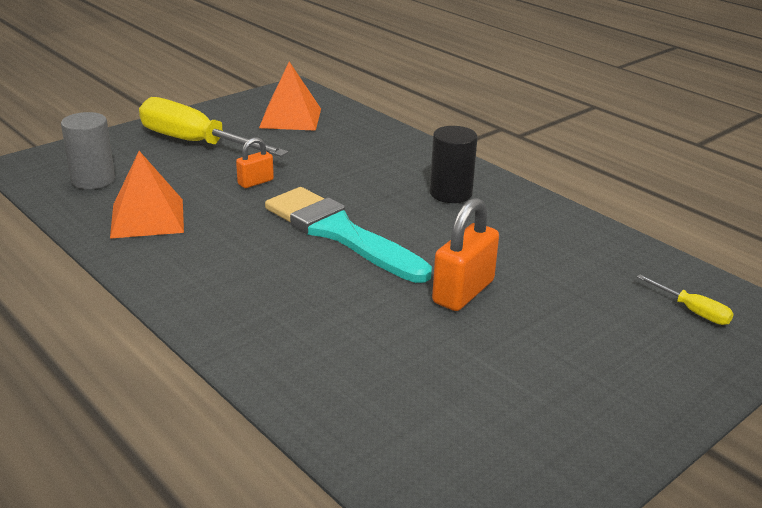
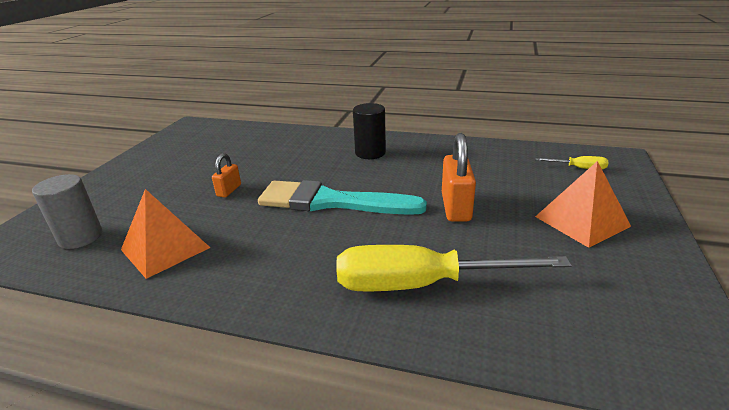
camera: 30 degrees left, 0 degrees up
yellow screwdriver [139,97,288,157] -> yellow screwdriver moved to [337,245,572,292]
orange pyramid [259,61,321,131] -> orange pyramid moved to [535,161,631,248]

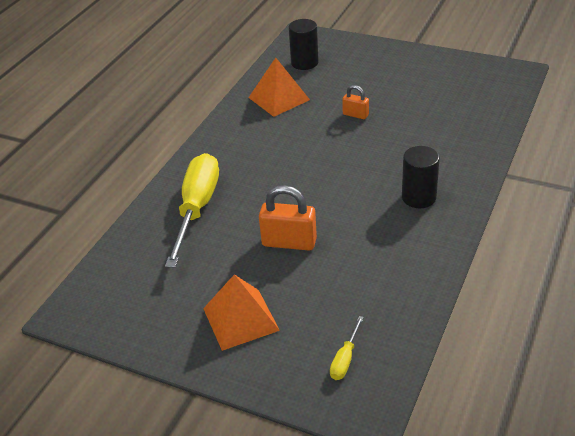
camera: 100 degrees right, 10 degrees up
grey cylinder [32,174,102,249] -> black cylinder [289,19,319,70]
turquoise brush [258,180,427,215] -> none

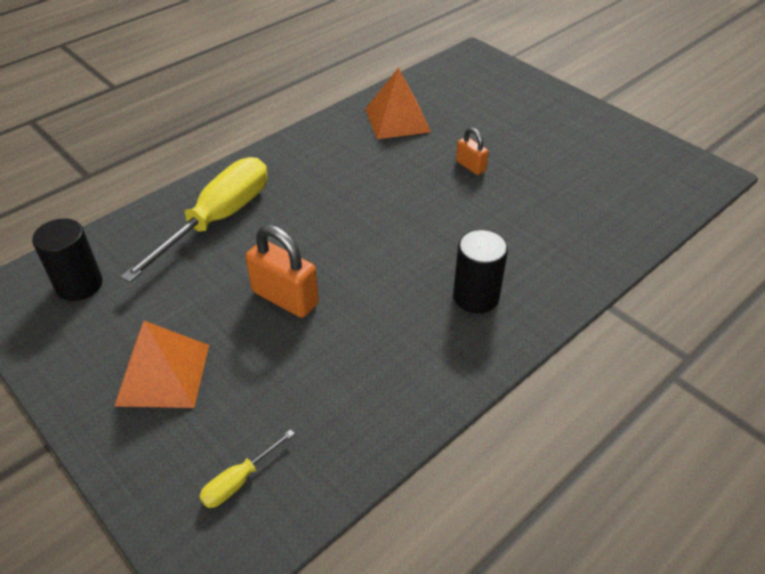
camera: 20 degrees right, 5 degrees up
black cylinder [289,19,319,70] -> black cylinder moved to [32,218,103,301]

